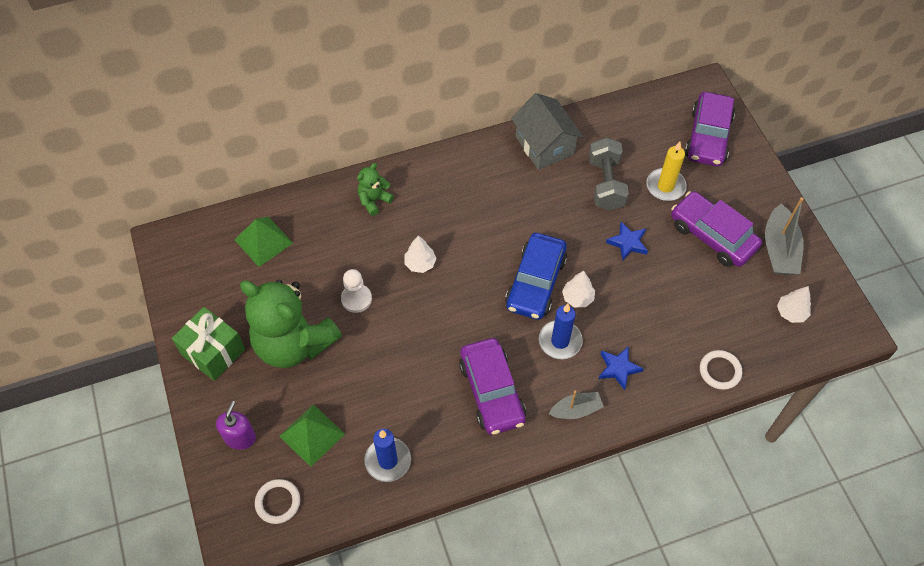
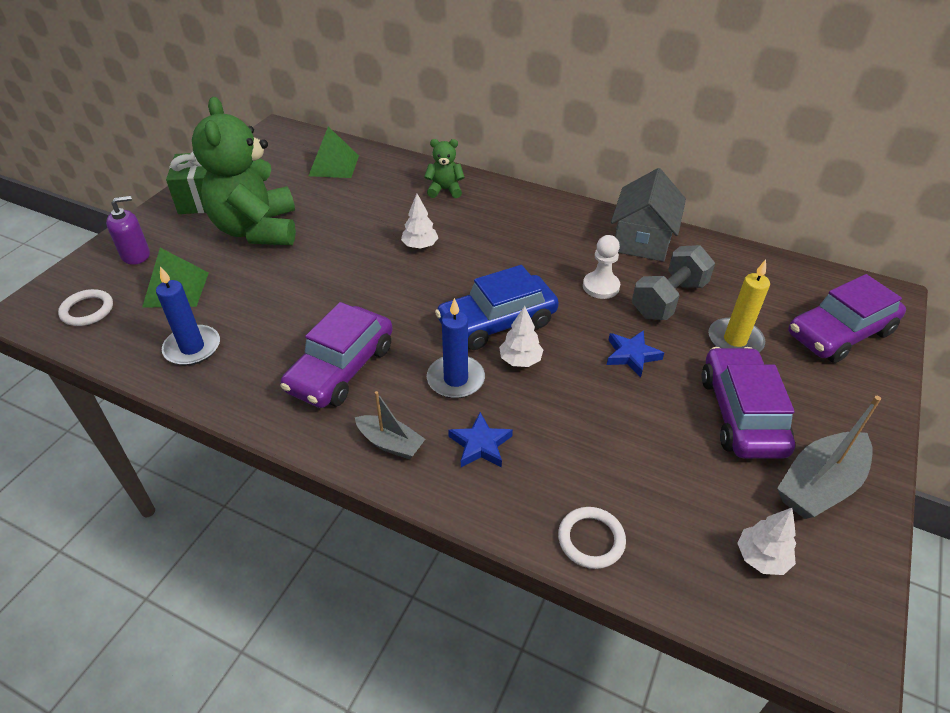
camera: 45 degrees right, 15 degrees down
white pawn [341,269,372,313] -> white pawn moved to [583,235,620,299]

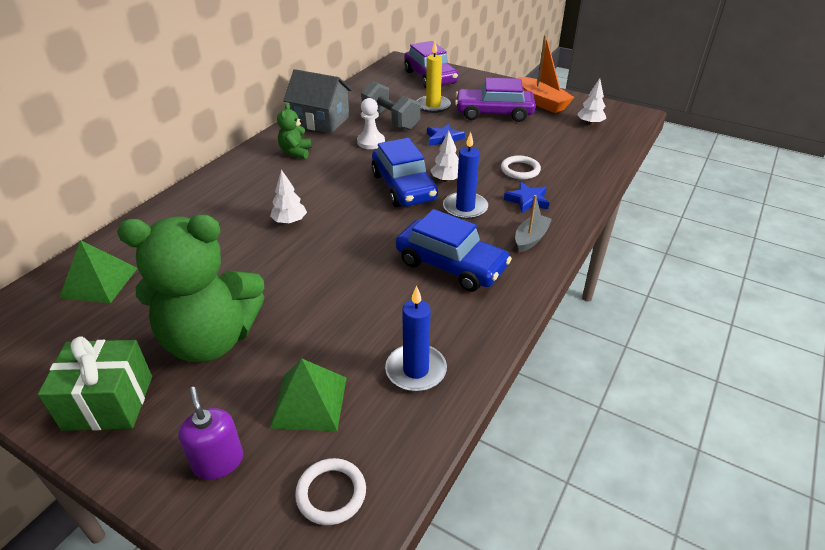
camera: 85 degrees left, 5 degrees down
purple car [281,302,393,408] -> blue car [396,209,512,292]
green teddy bear [424,139,465,198] -> green teddy bear moved to [277,103,312,159]
white ring [558,507,626,569] -> white ring moved to [501,156,541,179]
grey boat [777,396,881,519] -> orange boat [518,35,574,113]

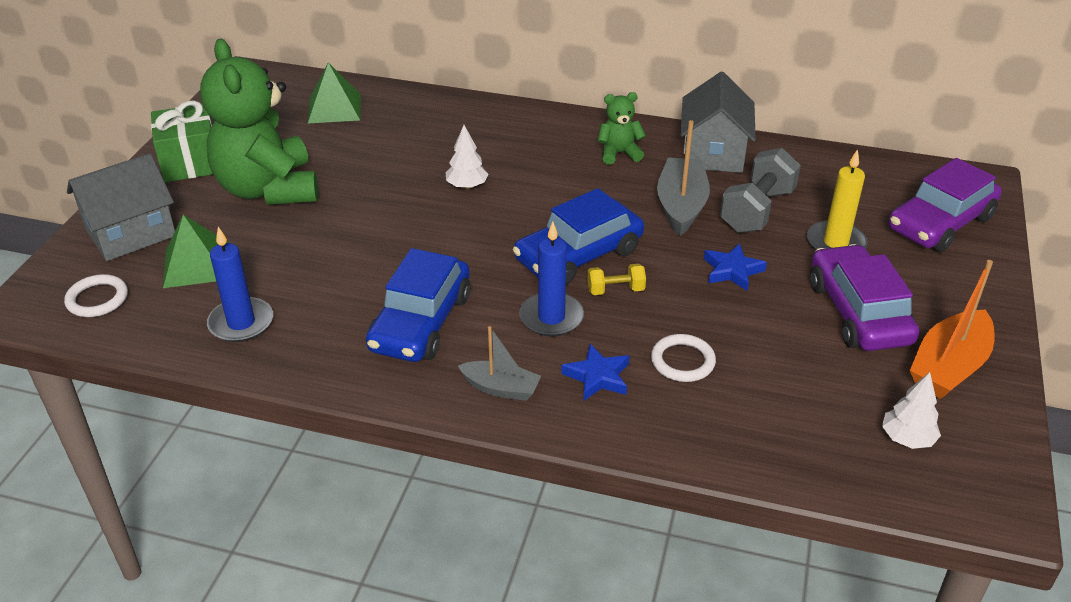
camera: 75 degrees right, 0 degrees up
purple soap dispenser [178,387,243,480] -> grey house [67,153,175,261]
white pawn [357,98,385,149] -> grey boat [657,120,710,236]
white tree [430,130,459,182] -> yellow dumbbell [587,264,646,295]

